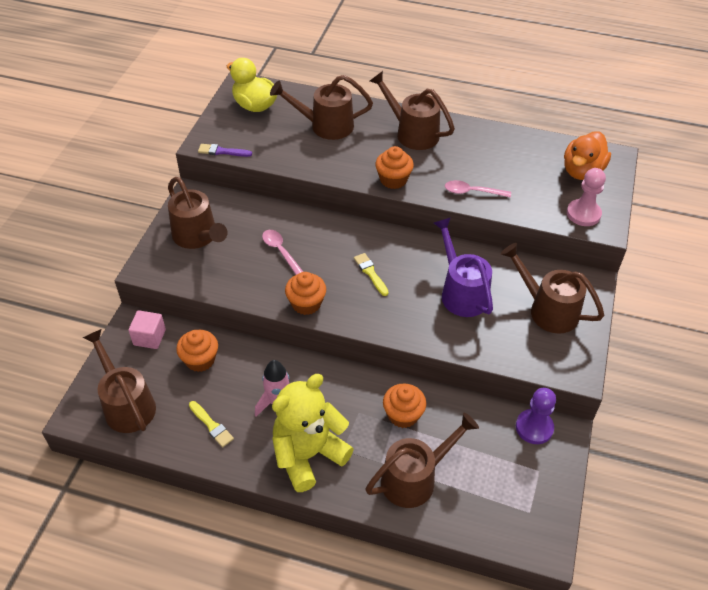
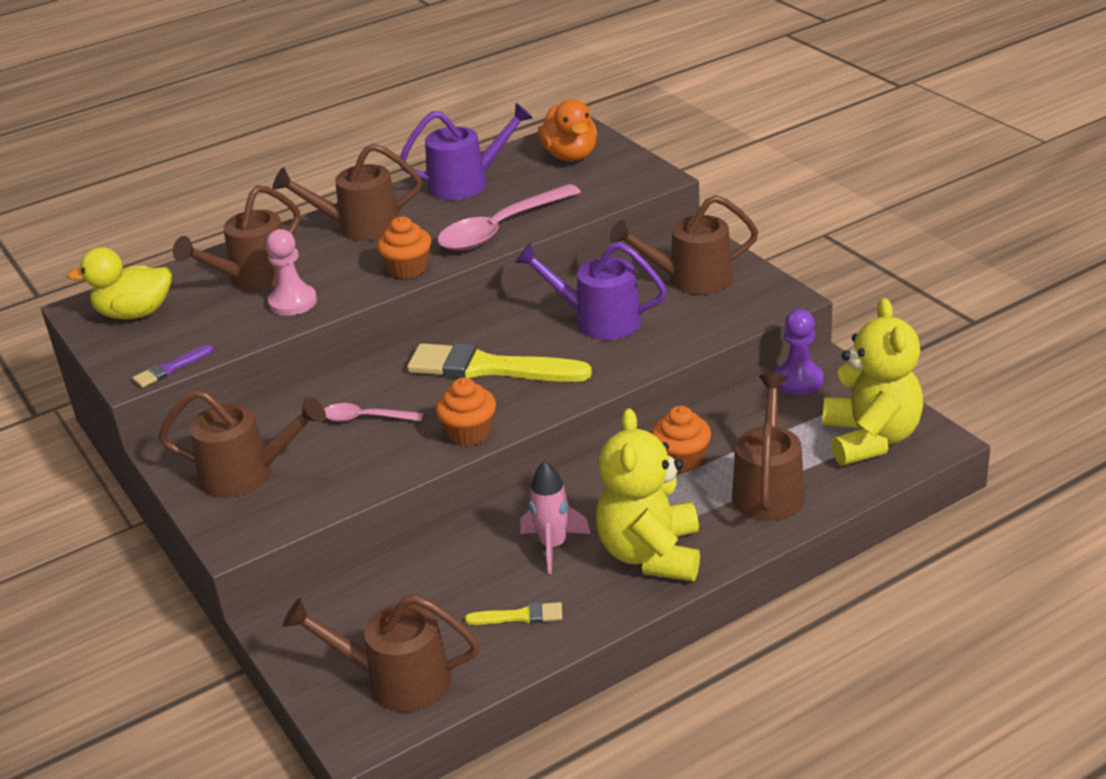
camera: 45 degrees left, 15 degrees down
pink cube [128,310,166,349] -> none
orange cupcake [176,330,218,372] -> none
yellow brush [354,253,389,296] -> yellow brush [407,343,592,382], size x2.21
pink spoon [445,180,511,198] -> pink spoon [437,184,581,251], size x1.90
pink pawn [567,168,606,226] -> pink pawn moved to [266,229,317,316]
none -> purple watering can [400,103,533,200]
none -> yellow teddy bear [823,298,923,465]

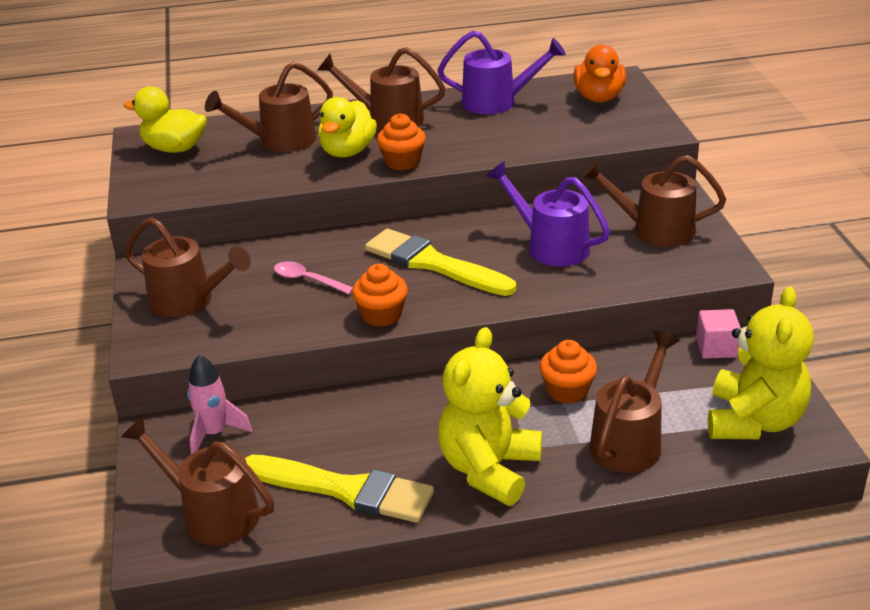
camera: 20 degrees right, 0 degrees up
purple brush [133,345,213,387] -> none
pink pawn [266,229,317,316] -> none
pink spoon [437,184,581,251] -> none
yellow brush [465,602,562,625] -> yellow brush [245,455,434,523], size x2.21
pink rocket [520,461,590,574] -> pink rocket moved to [187,354,252,454]
purple pawn [775,309,824,395] -> pink cube [696,309,741,359]
none -> yellow duck [318,97,377,157]

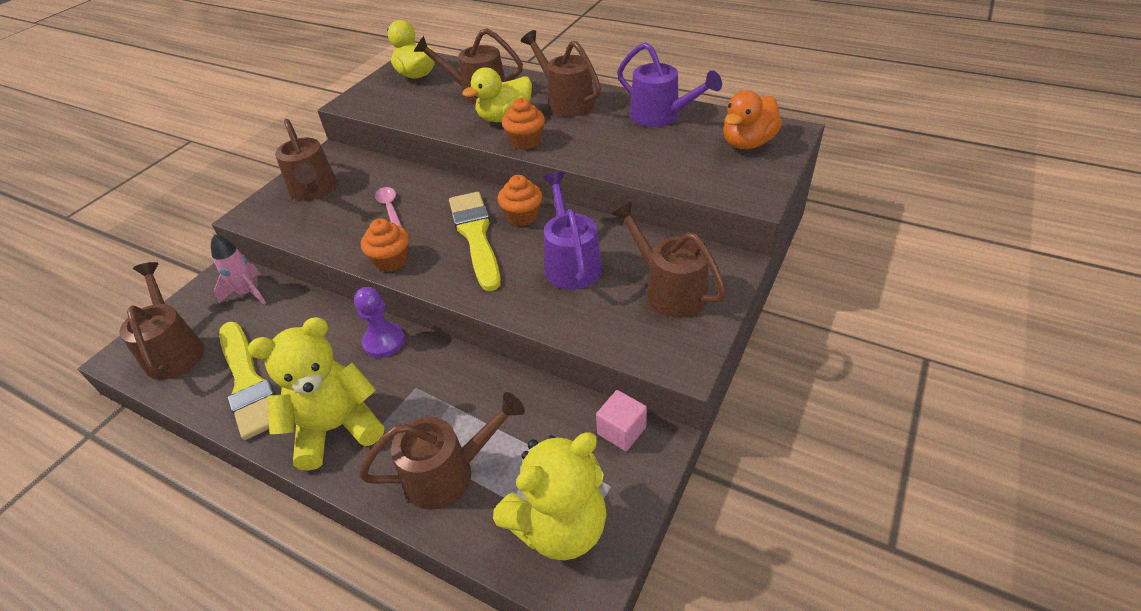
camera: 40 degrees right, 10 degrees up
orange cupcake [540,340,597,404] -> orange cupcake moved to [498,175,543,226]
none -> purple pawn [354,287,405,358]

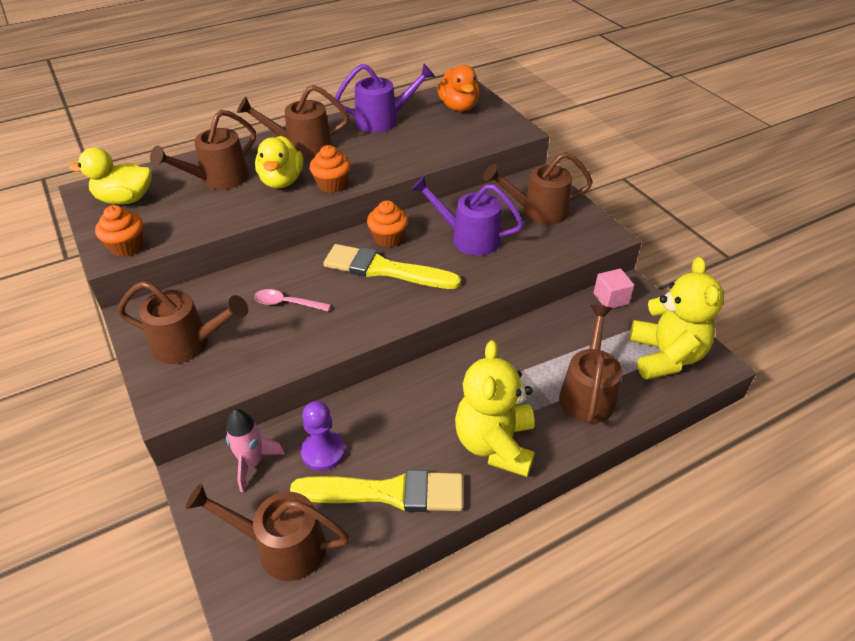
camera: 60 degrees left, 0 degrees up
purple pawn [354,287,405,358] -> purple pawn moved to [301,401,345,471]
orange cupcake [361,218,409,272] -> orange cupcake moved to [95,205,143,257]

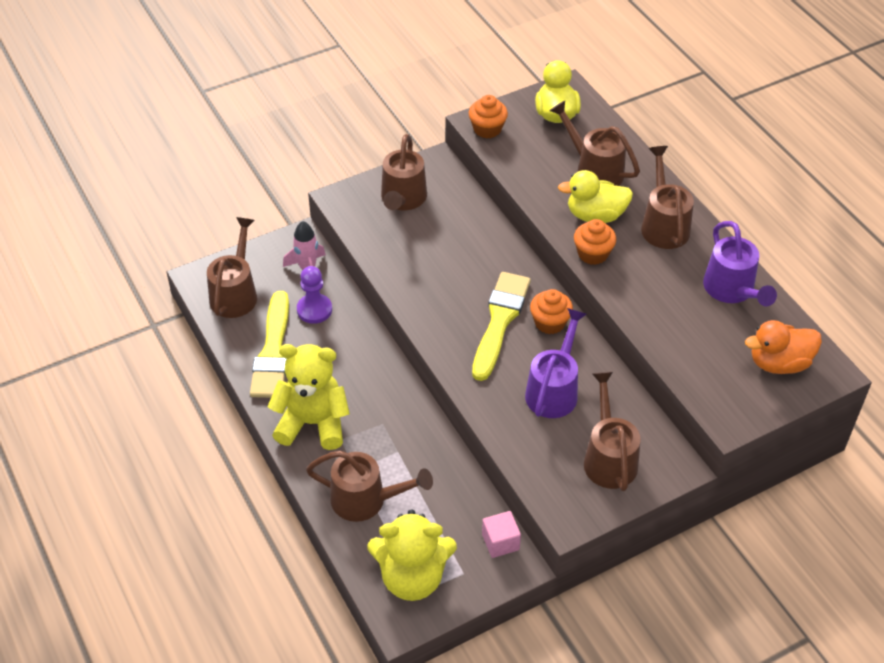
camera: 90 degrees right, 5 degrees up
pink spoon [254,289,331,311] -> none

